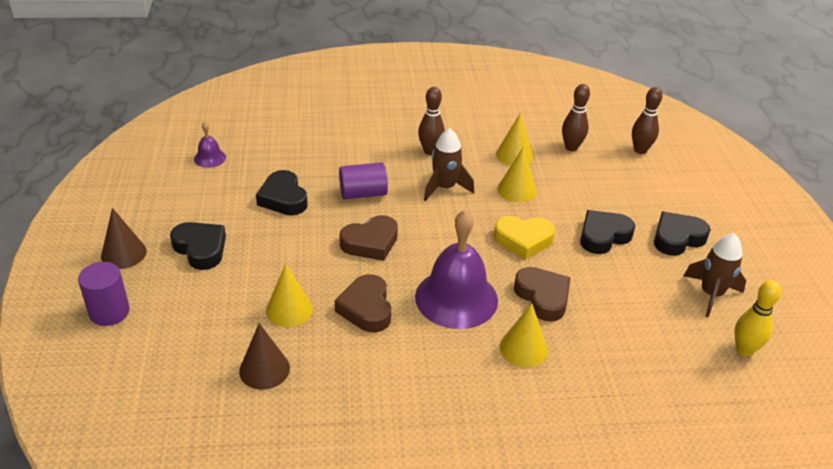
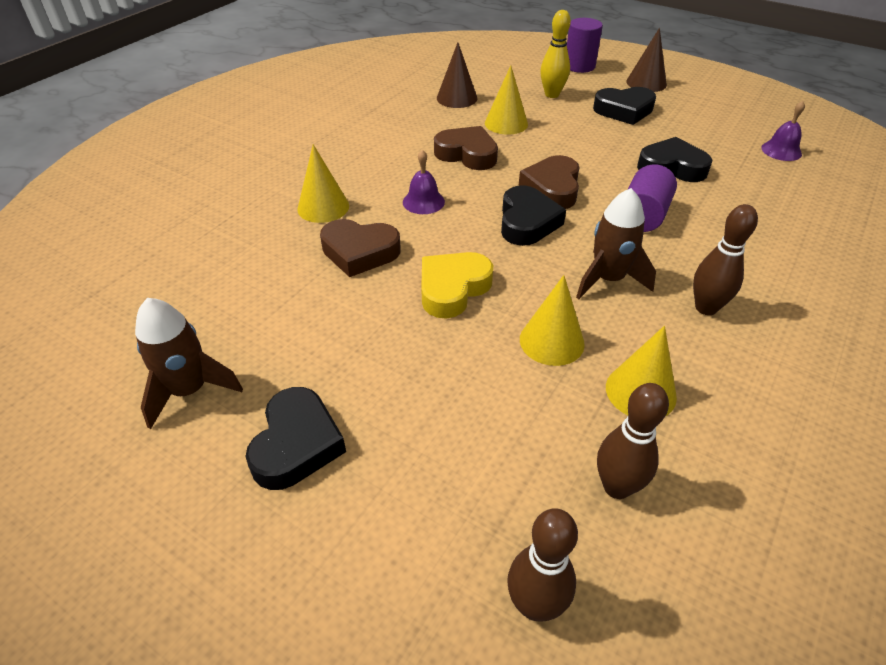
camera: 130 degrees right, 5 degrees up
purple bell [415,210,498,329] -> purple bell [403,149,445,214], size x0.45
black heart [580,210,635,254] -> black heart moved to [501,185,566,246]
yellow bowling pin [734,280,781,356] -> yellow bowling pin moved to [540,10,571,98]

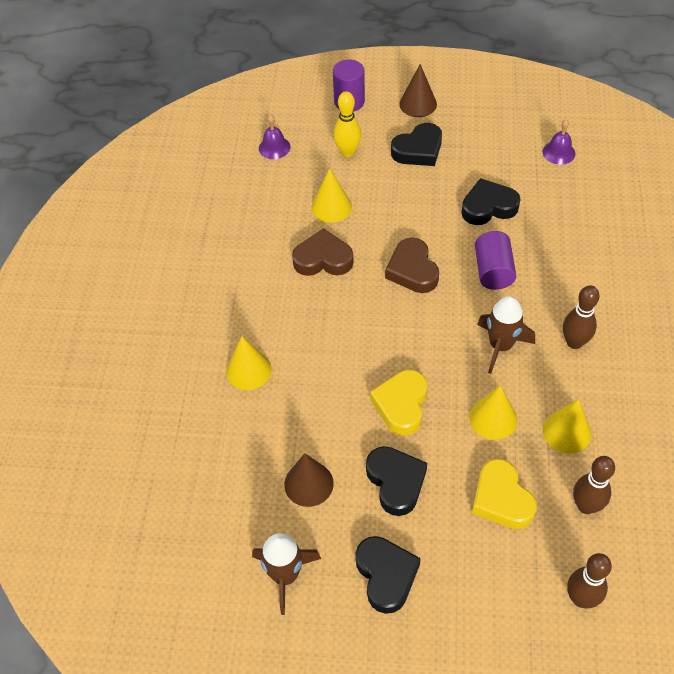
camera: 25 degrees left, 10 degrees up
brown heart [320,219,401,277] -> none
purple bell [403,149,445,214] -> purple bell moved to [259,115,291,159]
brown cone [437,42,477,108] -> brown cone moved to [284,453,334,507]
black heart [501,185,566,246] -> black heart moved to [366,446,427,516]
none -> yellow heart [472,459,537,529]

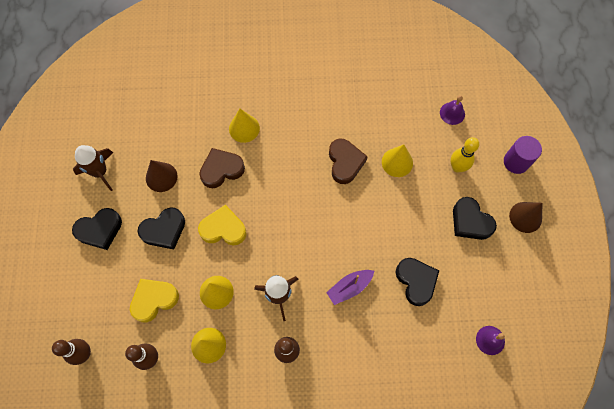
camera: 80 degrees right, 15 degrees up
brown heart [385,237,439,293] -> brown heart moved to [199,148,245,188]
purple cylinder [475,231,516,290] -> purple boat [326,270,374,305]

